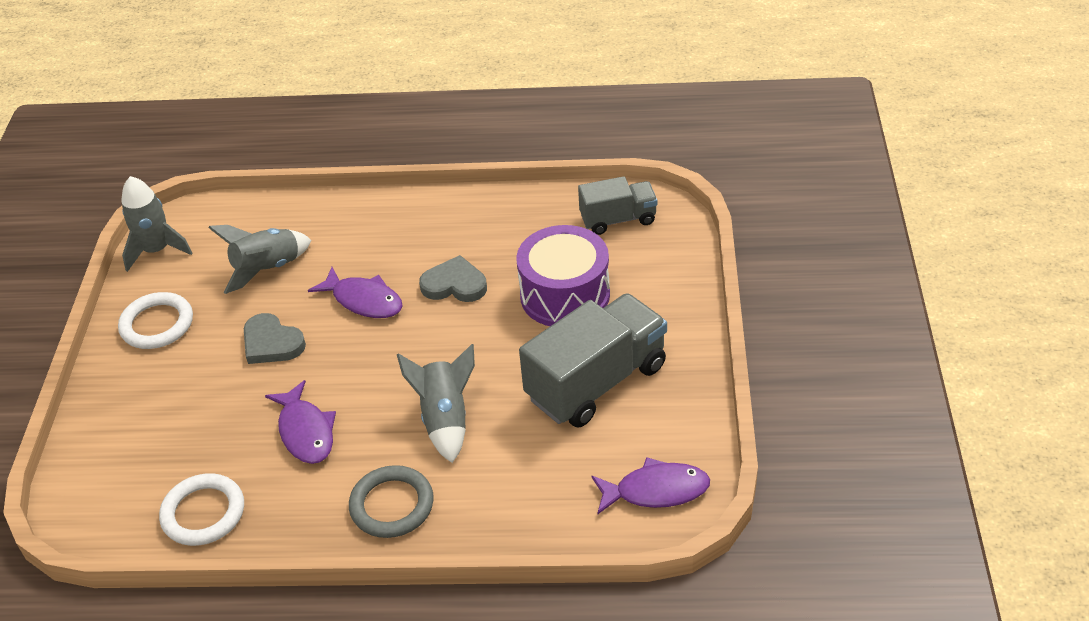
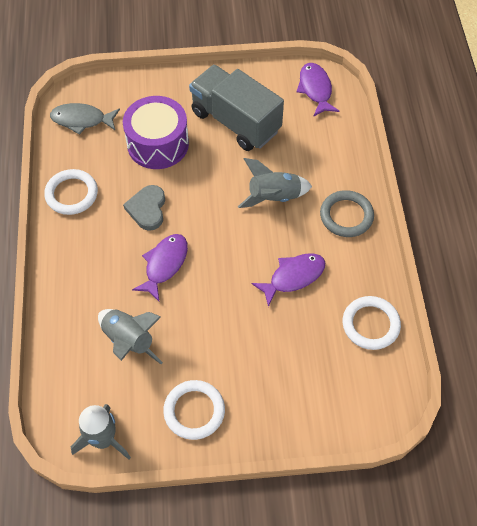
camera: 100 degrees left, 15 degrees up
grey heart [244,313,306,364] -> none
grey truck [578,176,657,235] -> grey fish [50,103,120,135]
none -> white ring [44,169,98,215]

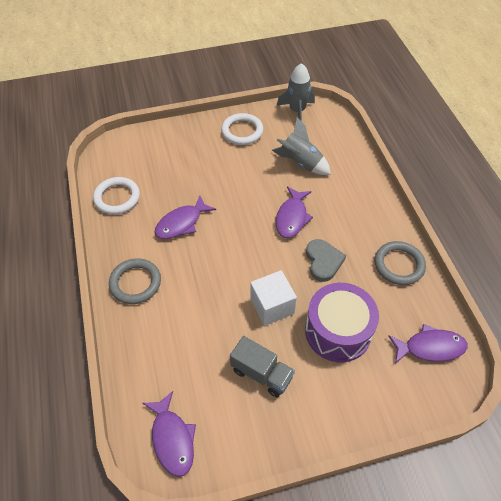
camera: 170 degrees right, 5 degrees down
white ring [44,169,98,215] -> grey ring [375,241,426,285]
grey fish [50,103,120,135] -> purple fish [388,324,468,364]
grey truck [189,65,284,151] -> grey truck [230,336,295,397], size x0.57
grey rocket [238,158,312,208] -> none
none -> white cube [250,270,297,326]

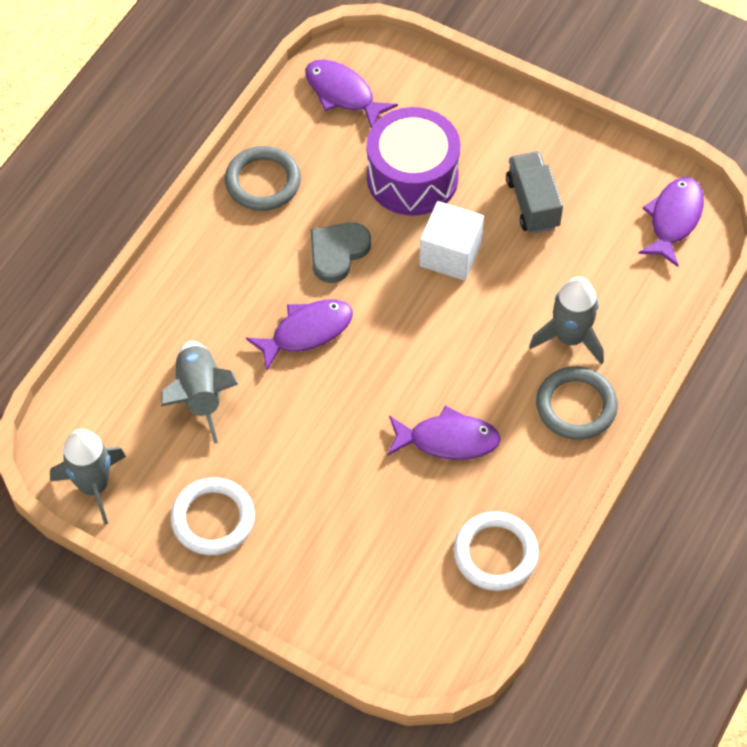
camera: 135 degrees left, 5 degrees up
none -> grey rocket [529,277,604,365]

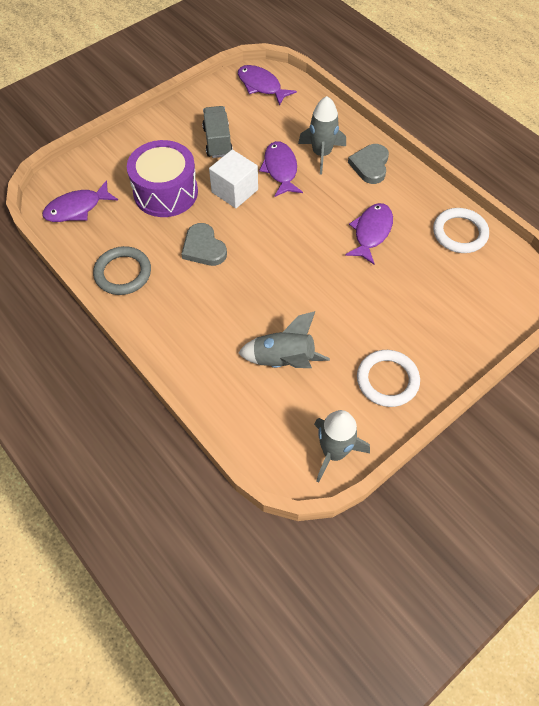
camera: 70 degrees left, 0 degrees up
purple fish [246,300,353,372] -> purple fish moved to [259,141,303,197]
grey truck [506,151,563,233] -> grey truck turned 75 degrees clockwise [202,106,233,158]
grey ring [536,367,618,440] -> grey heart [348,144,389,184]

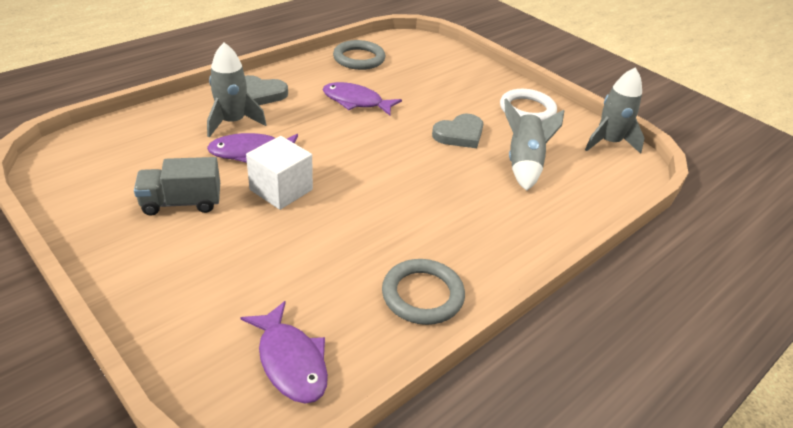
camera: 95 degrees left, 20 degrees down
purple drum [127,140,198,217] -> none
grey heart [181,223,227,266] -> grey heart moved to [432,114,483,148]
purple fish [238,65,297,106] -> none
white ring [433,208,489,253] -> grey ring [333,40,386,70]

